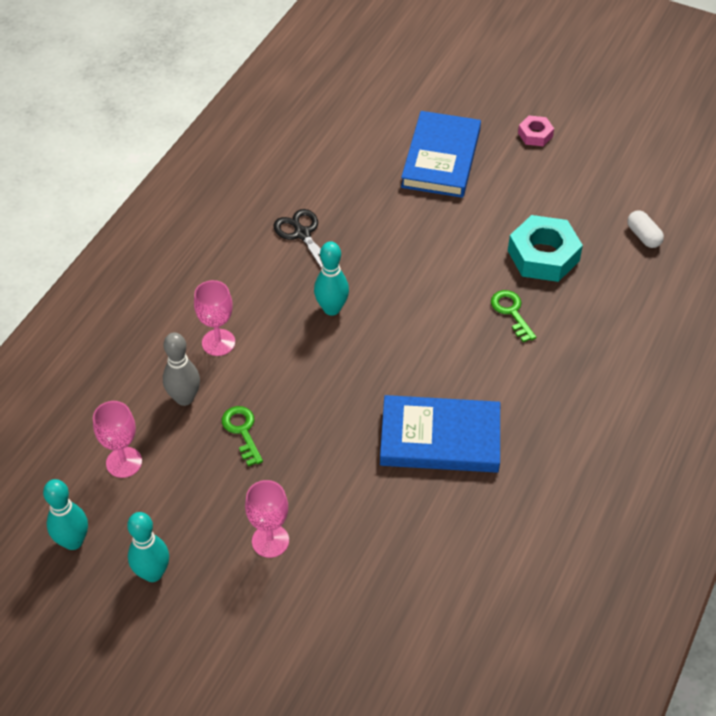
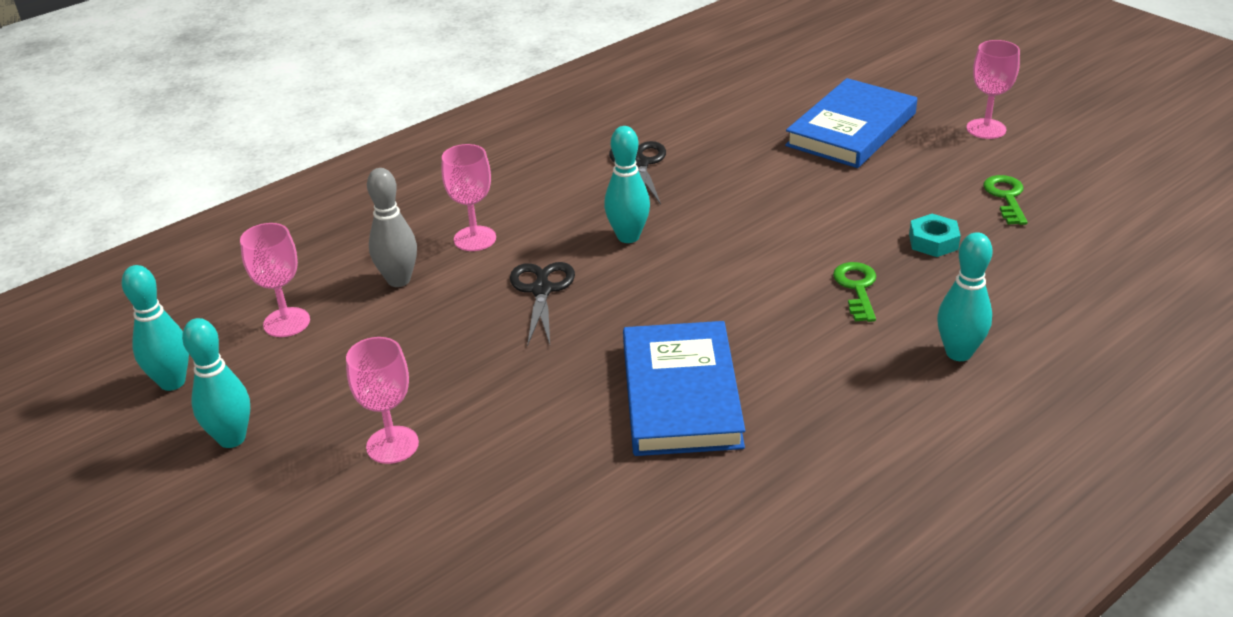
camera: 25 degrees right, 15 degrees down
green key [222,406,263,466] -> green key moved to [983,175,1028,225]
blue book [380,395,500,473] -> blue book turned 60 degrees clockwise [623,321,745,456]
turquoise nut [508,215,583,282] -> turquoise nut [909,214,961,257], size x0.53
pink nut [518,116,554,146] -> pink goblet [967,40,1020,139]
white capsule [627,210,664,248] -> none
none -> black scissors [510,262,575,346]
none -> turquoise bowling pin [937,232,992,361]

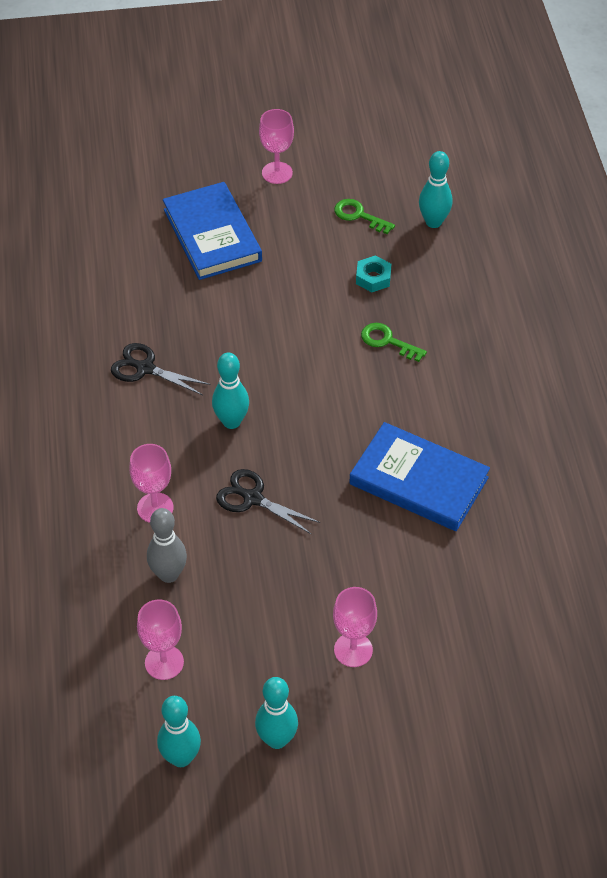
camera: 60 degrees left, 15 degrees up
turquoise bowling pin [937,232,992,361] -> turquoise bowling pin moved to [419,151,453,228]

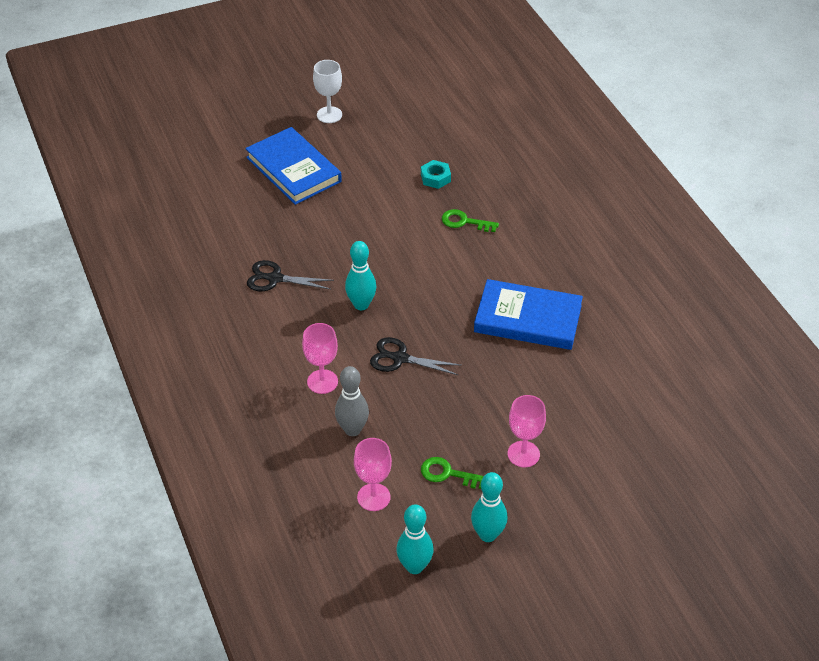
camera: 15 degrees left, 5 degrees down
pink goblet [259,109,294,184] -> white goblet [313,60,342,123]
green key [334,199,395,234] -> green key moved to [421,457,484,489]
turquoise bowling pin [419,151,453,228] -> none

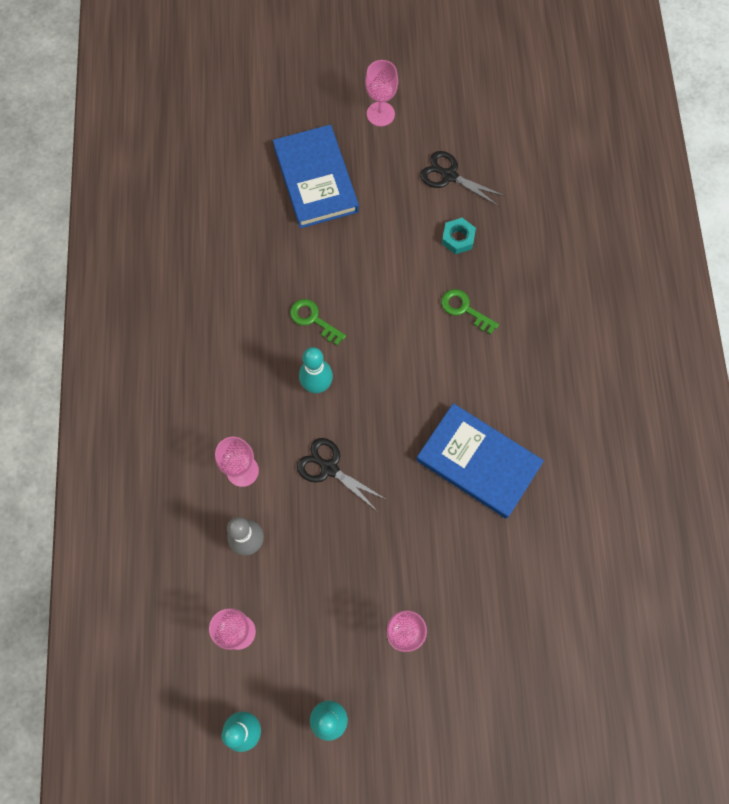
camera: 20 degrees right, 25 degrees up
black scissors [247,260,334,291] -> black scissors moved to [420,151,505,206]
white goblet [313,60,342,123] -> pink goblet [365,60,398,127]
green key [421,457,484,489] -> green key moved to [290,299,346,346]

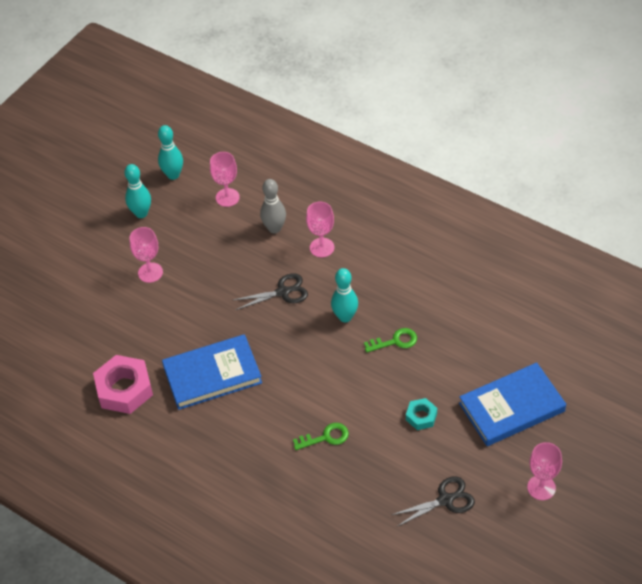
camera: 130 degrees right, 20 degrees down
blue book [273,125,359,228] -> blue book turned 45 degrees counterclockwise [459,362,566,446]
turquoise nut [442,218,476,254] -> turquoise nut moved to [406,398,437,430]
none -> pink nut [93,355,153,414]

